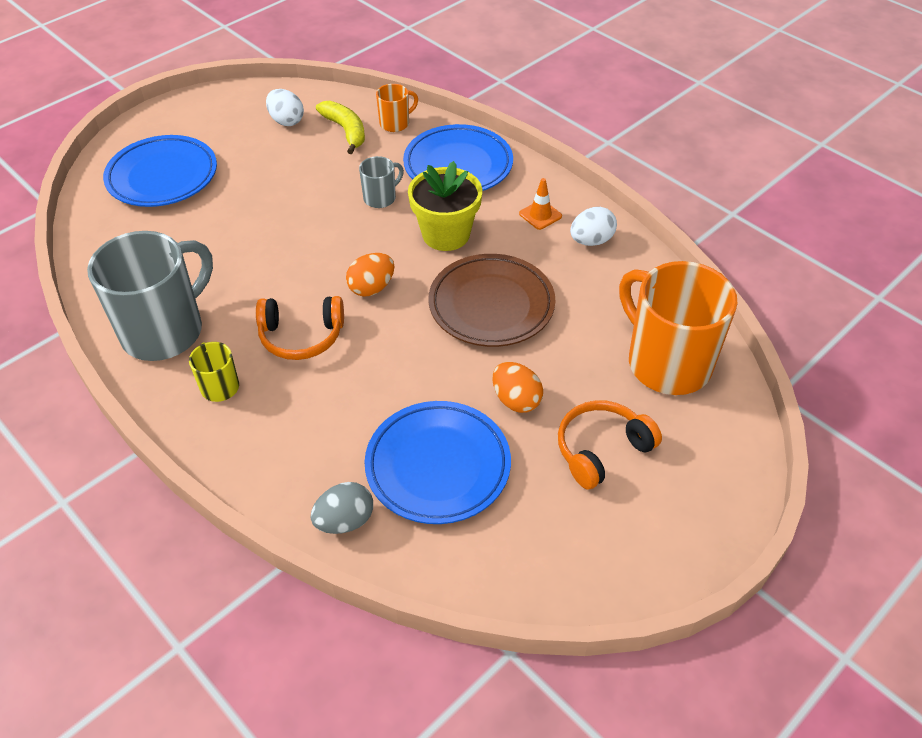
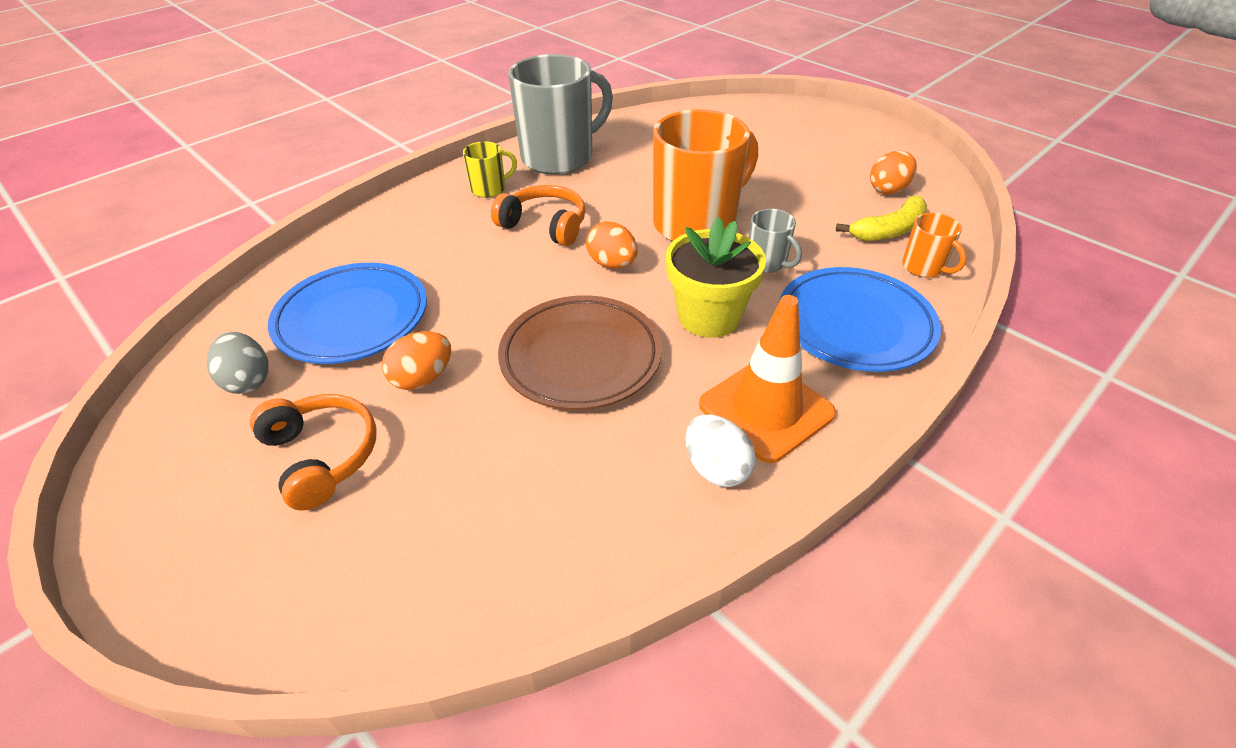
camera: 90 degrees right, 5 degrees down
grey mug [87,231,213,361] -> grey mug turned 75 degrees counterclockwise [508,54,613,175]
blue plate [103,135,217,207] -> none
orange headphones [256,296,344,360] -> orange headphones turned 120 degrees clockwise [491,185,586,246]
white egg [266,89,304,126] -> orange egg [870,151,917,194]
grey egg [311,482,373,534] -> grey egg moved to [207,332,269,394]
orange traffic cone [519,178,562,230] -> orange traffic cone [699,295,836,463], size x2.07
orange mug [619,261,737,395] -> orange mug moved to [653,109,758,241]

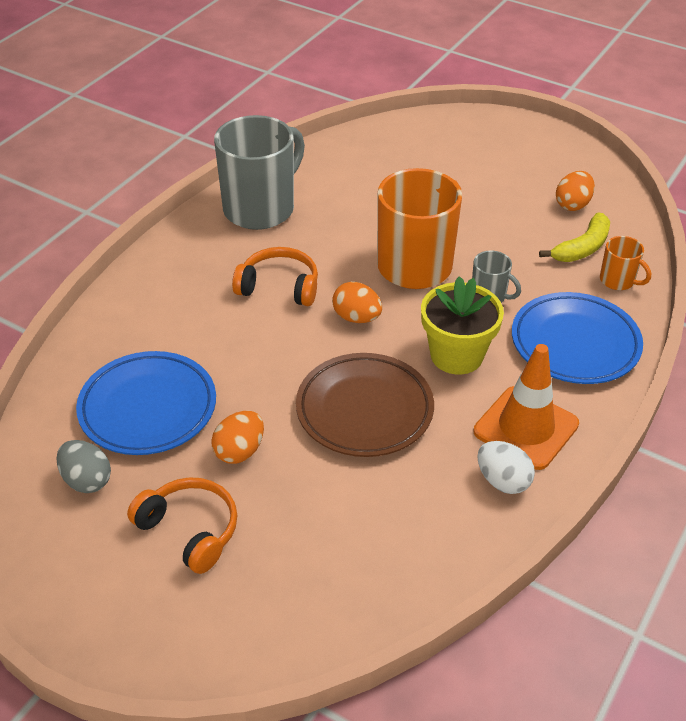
camera: 15 degrees left, 0 degrees up
yellow mug [463,141,517,198] -> none

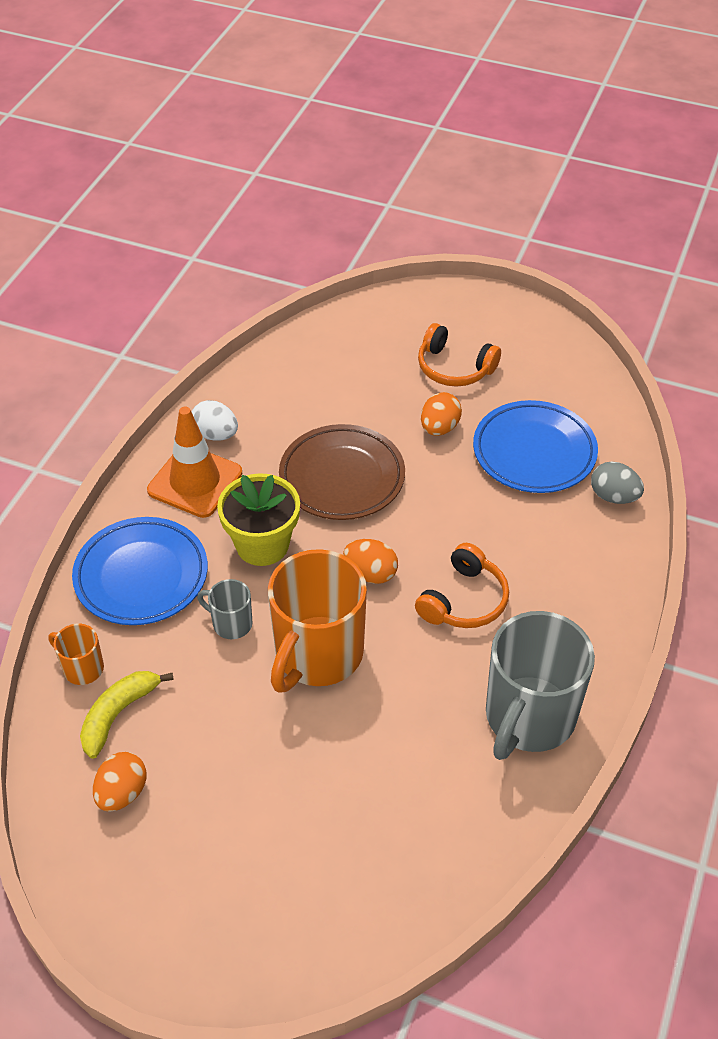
camera: 170 degrees right, 5 degrees up
grey egg [56,440,111,493] -> grey egg moved to [591,462,644,504]
orange headphones [232,247,318,306] -> orange headphones turned 60 degrees counterclockwise [415,543,509,628]

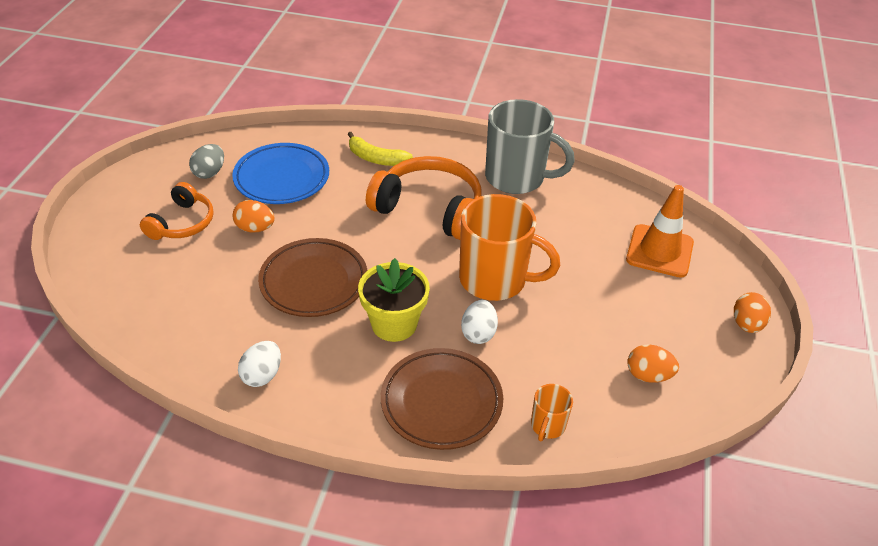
camera: 100 degrees left, 5 degrees down
blue plate [72,517,208,625] -> brown plate [381,348,503,450]
yellow banana [80,671,174,759] -> yellow banana moved to [348,132,413,166]
orange traffic cone [147,407,242,518] -> orange traffic cone moved to [626,185,694,278]
grey mug [197,579,253,639] -> white egg [461,300,498,344]
orange egg [343,539,398,584] -> orange egg moved to [734,292,771,333]
orange headphones [415,543,509,628] -> orange headphones [366,156,482,240], size x1.65
grey egg [591,462,644,504] -> grey egg moved to [189,144,224,179]

